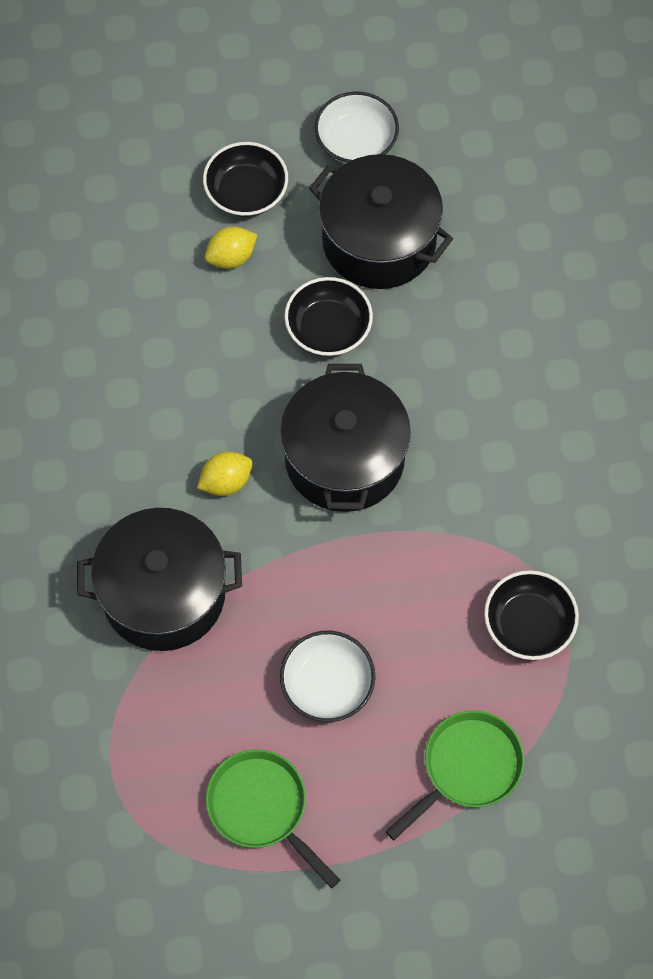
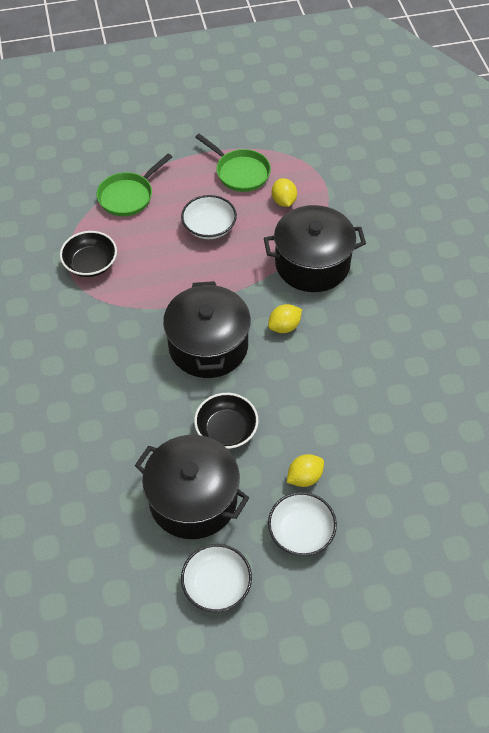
camera: 175 degrees right, 10 degrees down
black bowl [203,142,288,217] -> white bowl [268,492,337,556]
none -> yellow lemon [272,178,297,207]

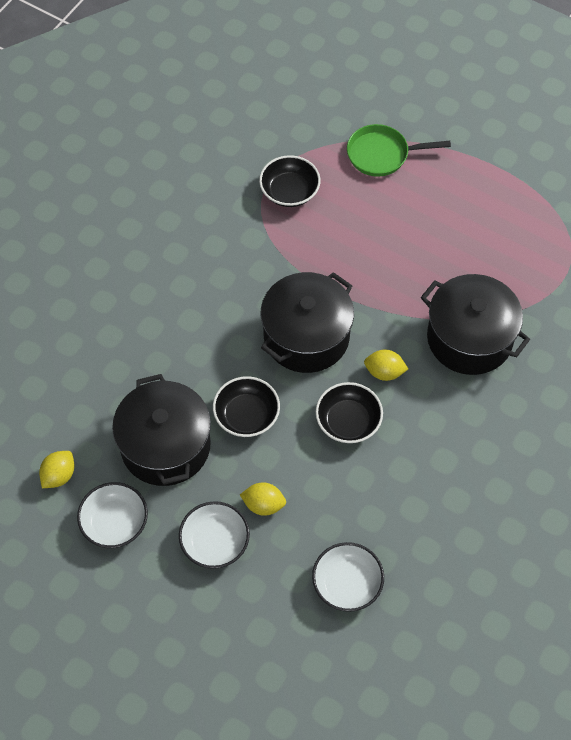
camera: 45 degrees right, 5 degrees up
white bowl [181,195,237,239] -> white bowl moved to [312,542,384,612]
green pan [195,134,271,192] -> none
yellow lemon [272,178,297,207] -> yellow lemon moved to [39,451,74,488]
none -> black bowl [316,382,383,443]

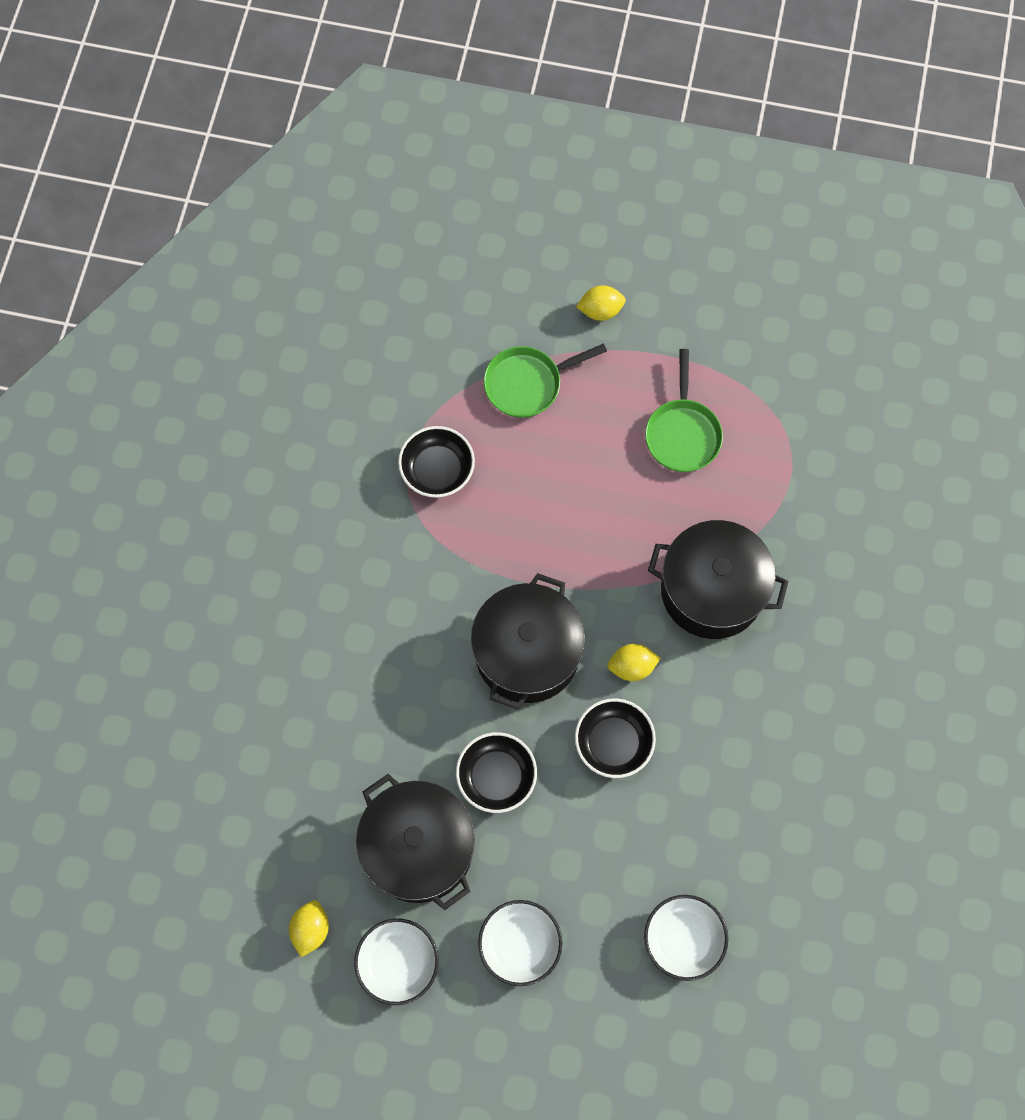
camera: 20 degrees left, 10 degrees up
yellow lemon [240,482,286,516] -> yellow lemon moved to [576,285,626,321]
none -> green pan [645,349,723,472]

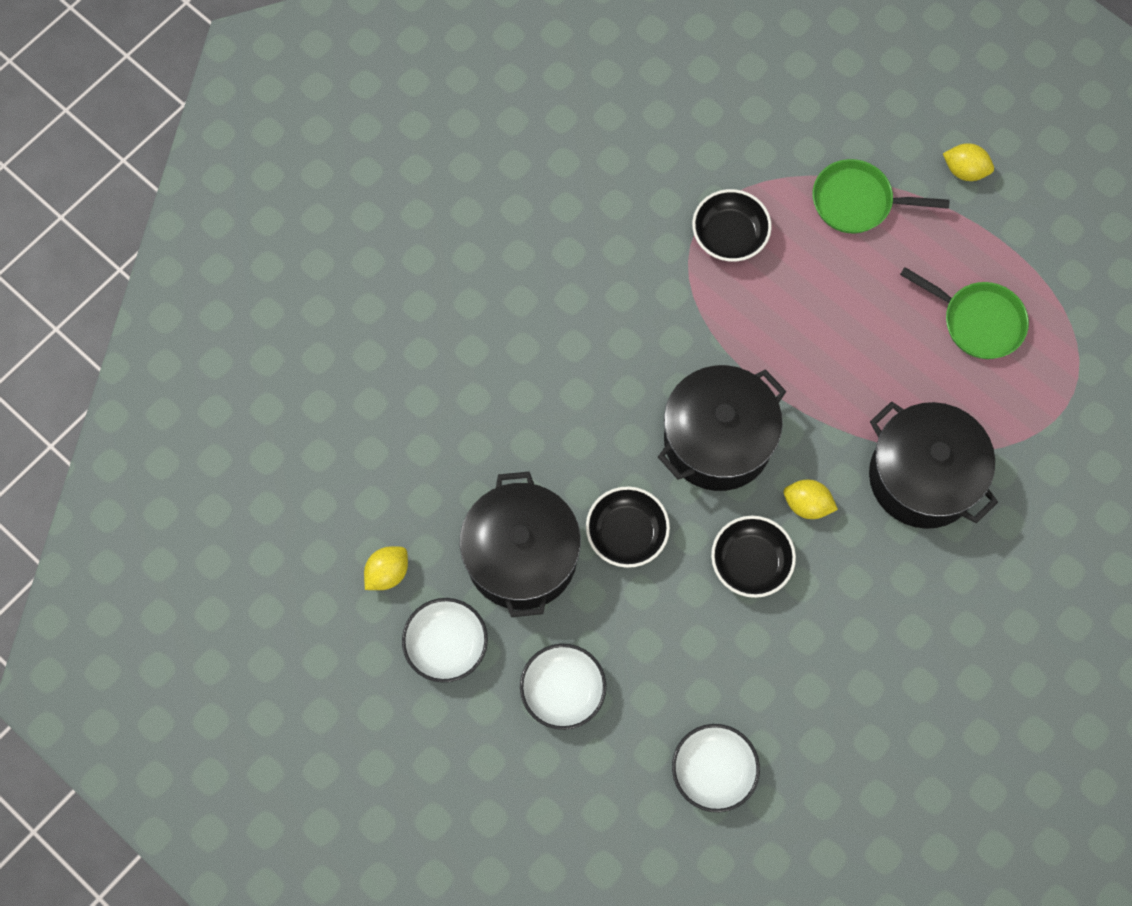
camera: 30 degrees right, 0 degrees up
green pan [645,349,723,472] -> green pan turned 90 degrees counterclockwise [900,267,1029,359]

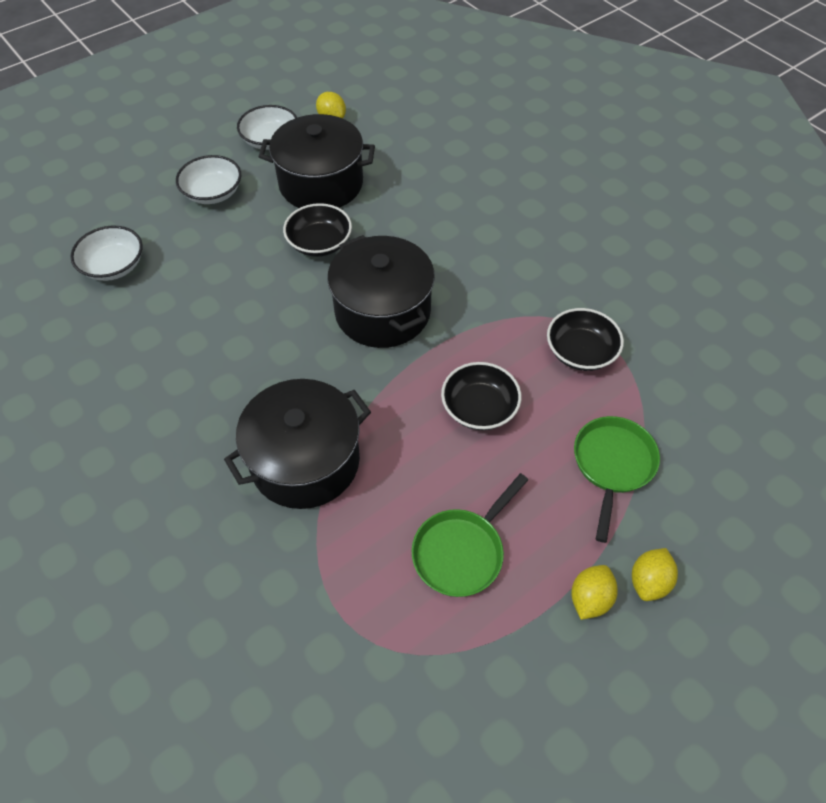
camera: 100 degrees right, 15 degrees down
black bowl [711,516,796,598] -> black bowl moved to [441,362,522,430]
yellow lemon [784,480,838,519] -> yellow lemon moved to [571,565,618,620]

